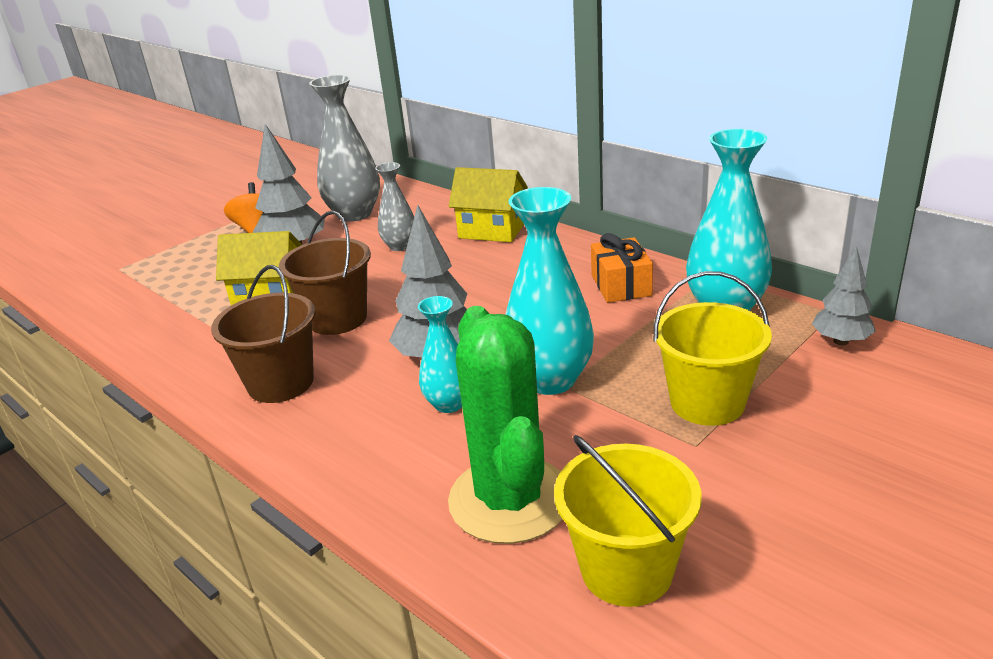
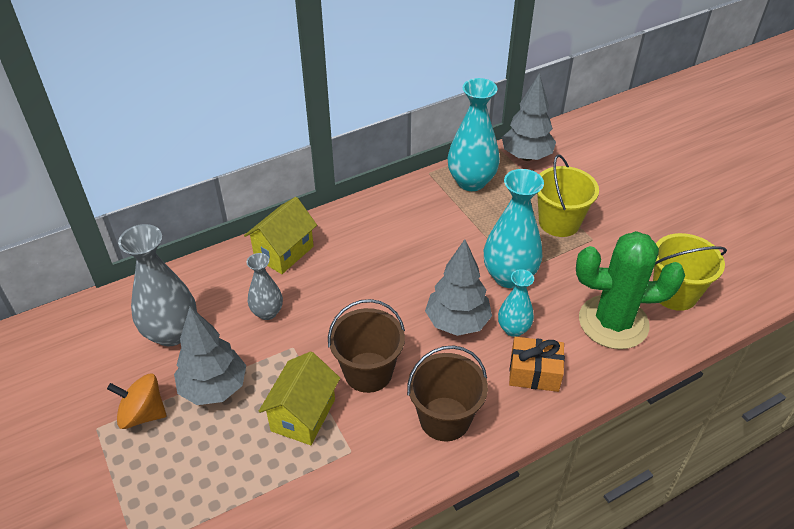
camera: 75 degrees left, 15 degrees up
orange gift [591,233,653,303] -> orange gift moved to [509,337,565,392]
grey tree [812,245,876,345] -> grey tree [502,73,556,161], size x1.62

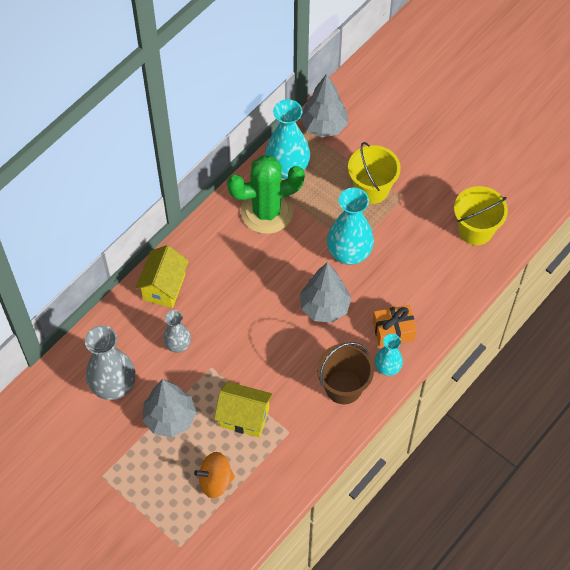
camera: 20 degrees left, 15 degrees up
orange spinning top [107,374,166,429] -> orange spinning top moved to [194,452,235,498]
yellow house [258,351,340,445] -> yellow house turned 75 degrees counterclockwise [214,382,273,437]
brown bucket [328,299,405,393] -> none
turquoise vase [498,269,534,337] -> turquoise vase moved to [375,334,403,376]
green cactus [576,231,685,349] -> green cactus moved to [227,155,305,234]

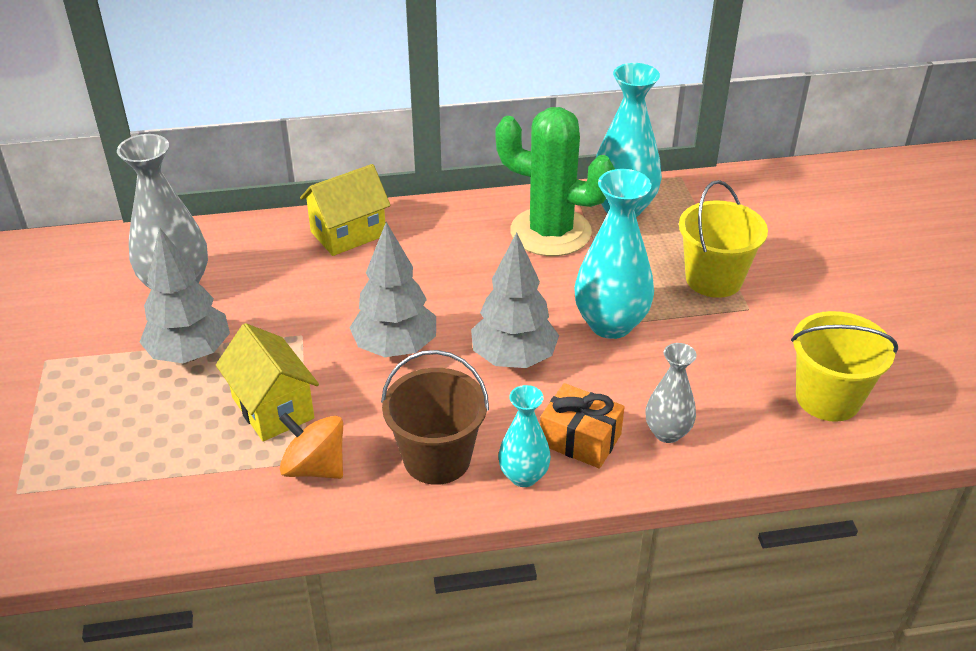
camera: 40 degrees right, 20 degrees down
grey vase [163,310,191,353] -> grey vase moved to [646,343,697,443]
orange spinning top [194,452,235,498] -> orange spinning top moved to [279,413,343,479]
grey tree [300,74,348,138] -> grey tree moved to [350,222,436,357]

